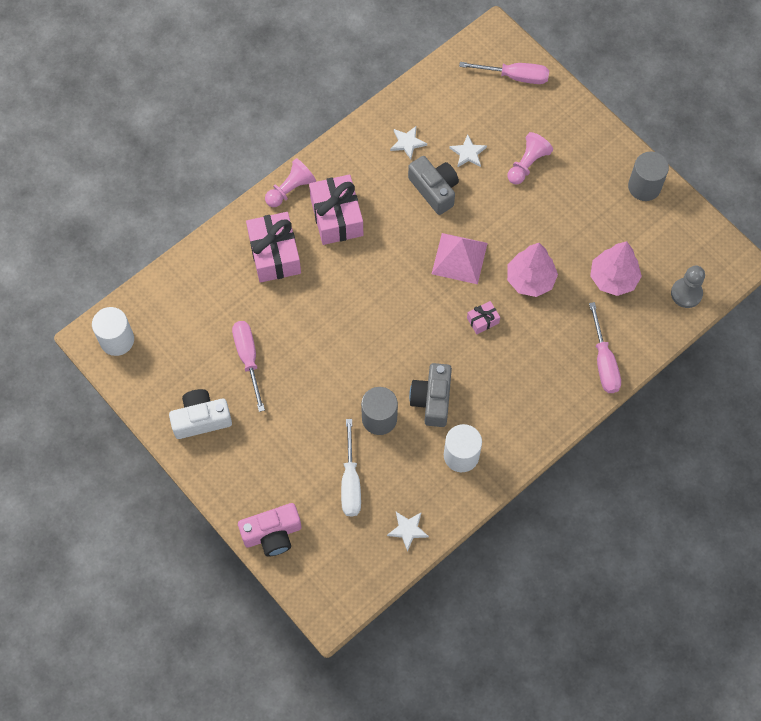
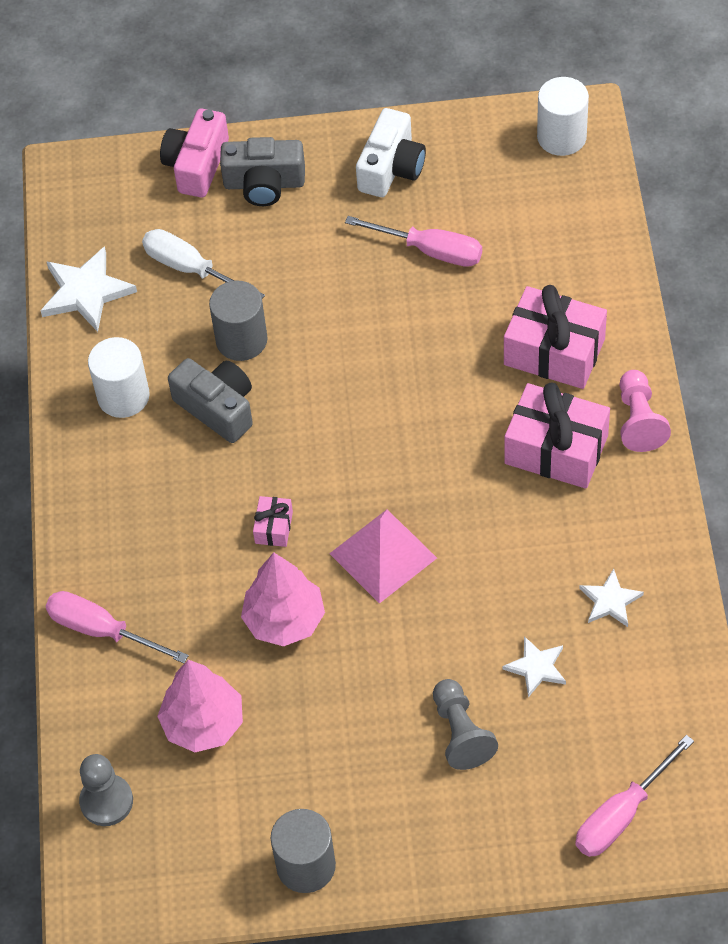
camera: 130 degrees right, 10 degrees down
white star [387,512,429,551] -> white star [40,246,137,332], size x1.67
grey camera [408,156,459,215] -> grey camera moved to [220,137,305,206]
pink pawn [508,132,553,184] -> grey pawn [433,679,498,770]

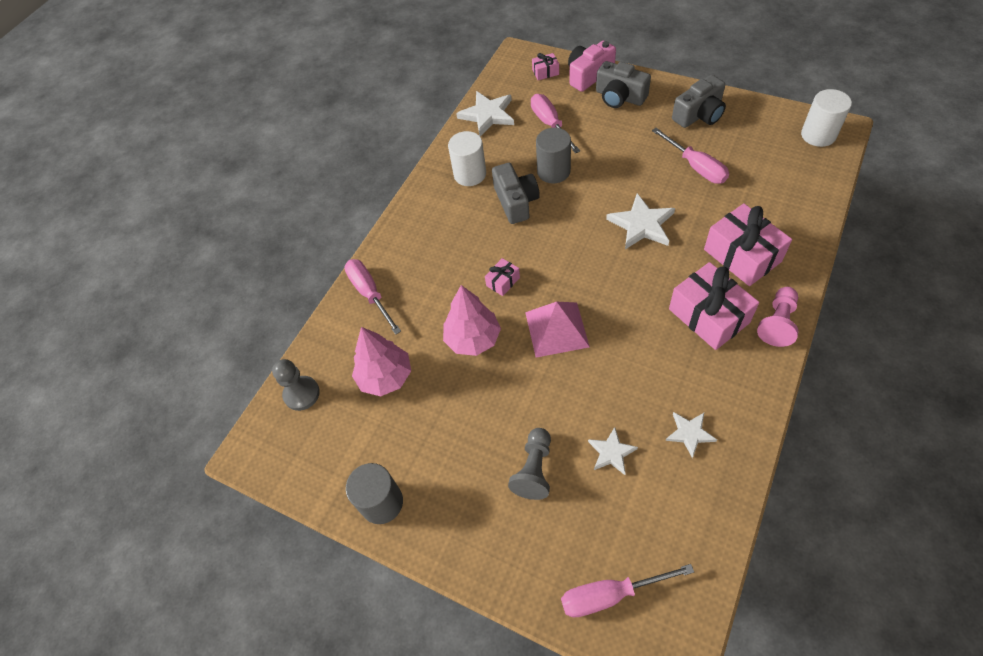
camera: 35 degrees right, 0 degrees up
white screwdriver [142,229,265,299] -> pink screwdriver [531,94,580,153]
white camera [356,108,426,197] -> grey camera [672,75,726,128]
none -> pink gift [532,53,559,80]
none -> white star [606,193,675,249]

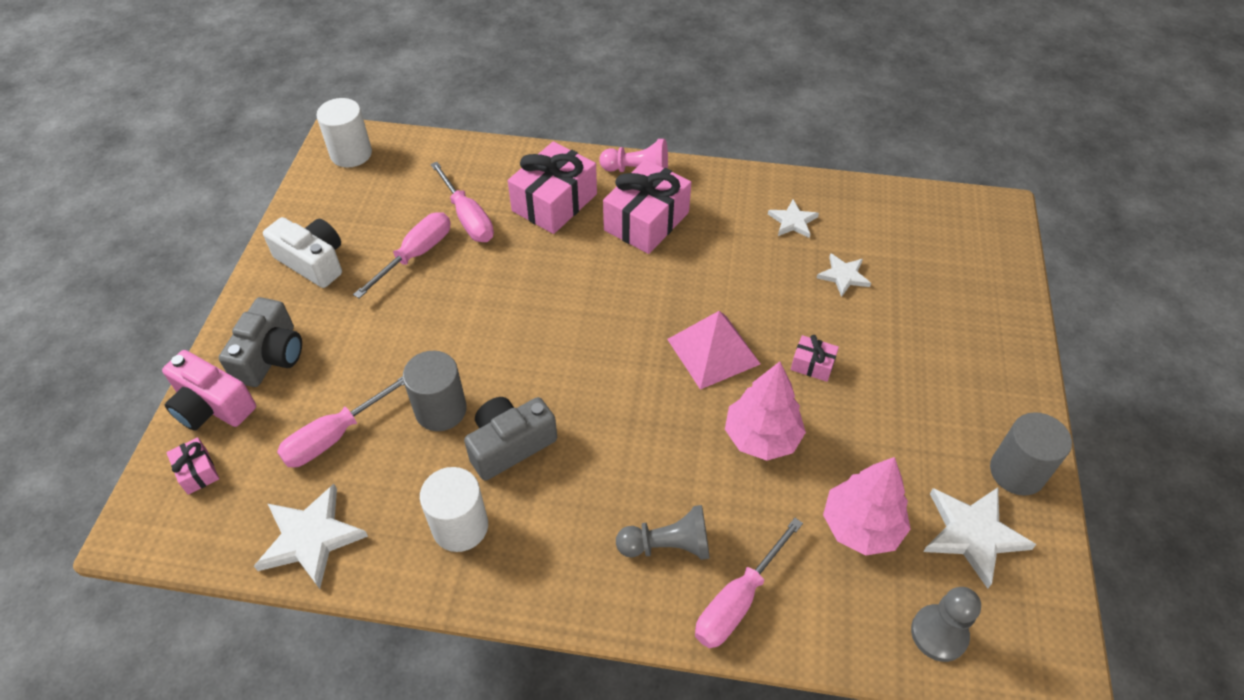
camera: 115 degrees left, 5 degrees down
pink gift [485,258,520,296] -> pink gift moved to [791,335,839,382]
grey pawn [508,428,551,500] -> grey pawn moved to [616,505,710,560]
pink screwdriver [561,564,694,617] -> pink screwdriver moved to [430,162,494,242]
white star [606,193,675,249] -> white star moved to [923,487,1037,589]
grey camera [672,75,726,128] -> white camera [263,217,342,288]

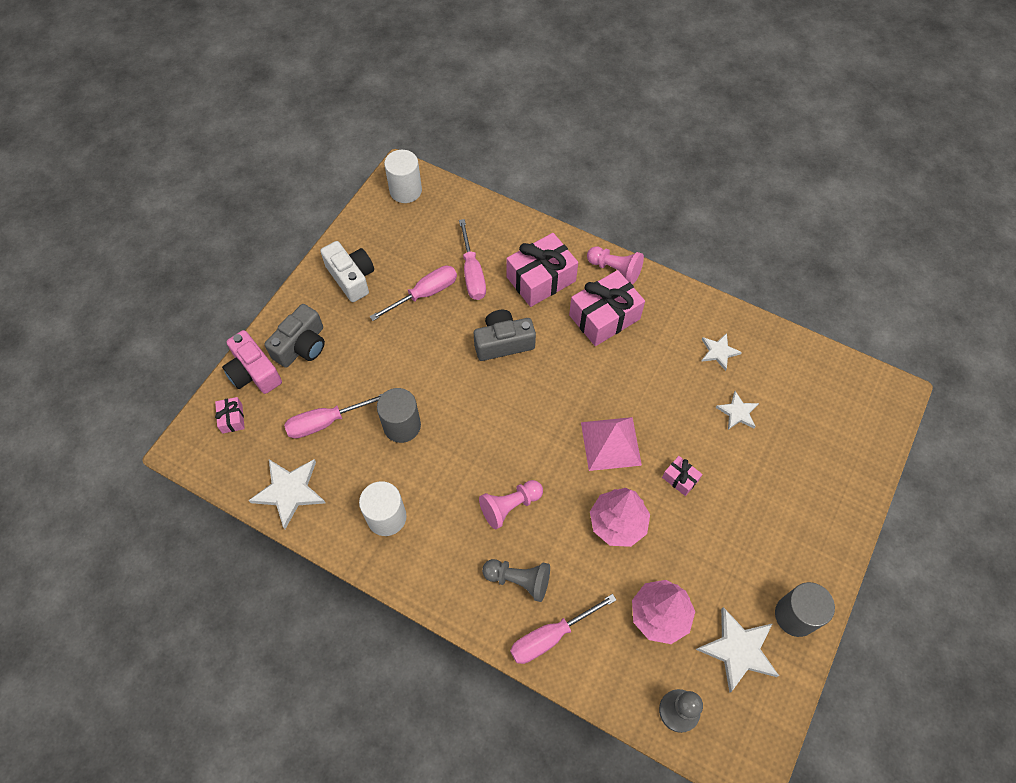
camera: 20 degrees right, 10 degrees up
grey camera [464,397,557,481] -> grey camera moved to [474,310,536,361]
none -> pink pawn [479,480,543,529]

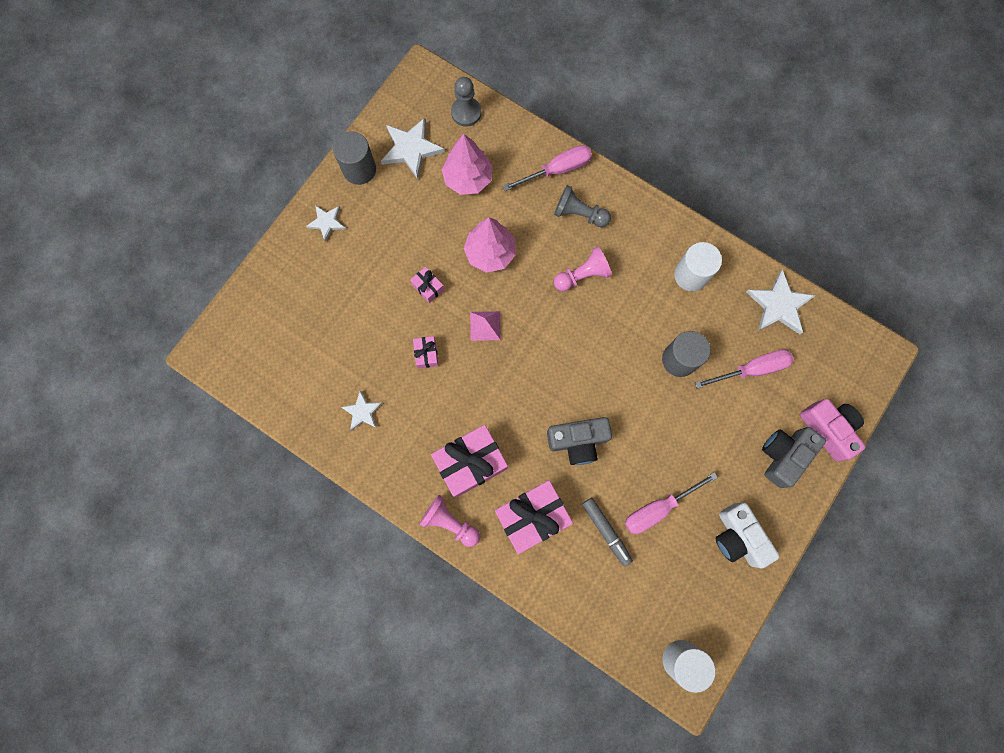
camera: 175 degrees left, 15 degrees up
pink gift [215,397,245,434] -> pink gift moved to [413,336,439,369]
pink screwdriver [459,219,486,300] -> grey marker [582,498,633,566]
pink pyramid [581,417,642,471] -> pink pyramid [470,311,501,341], size x0.61
white star [716,391,759,430] -> white star moved to [306,205,346,242]

